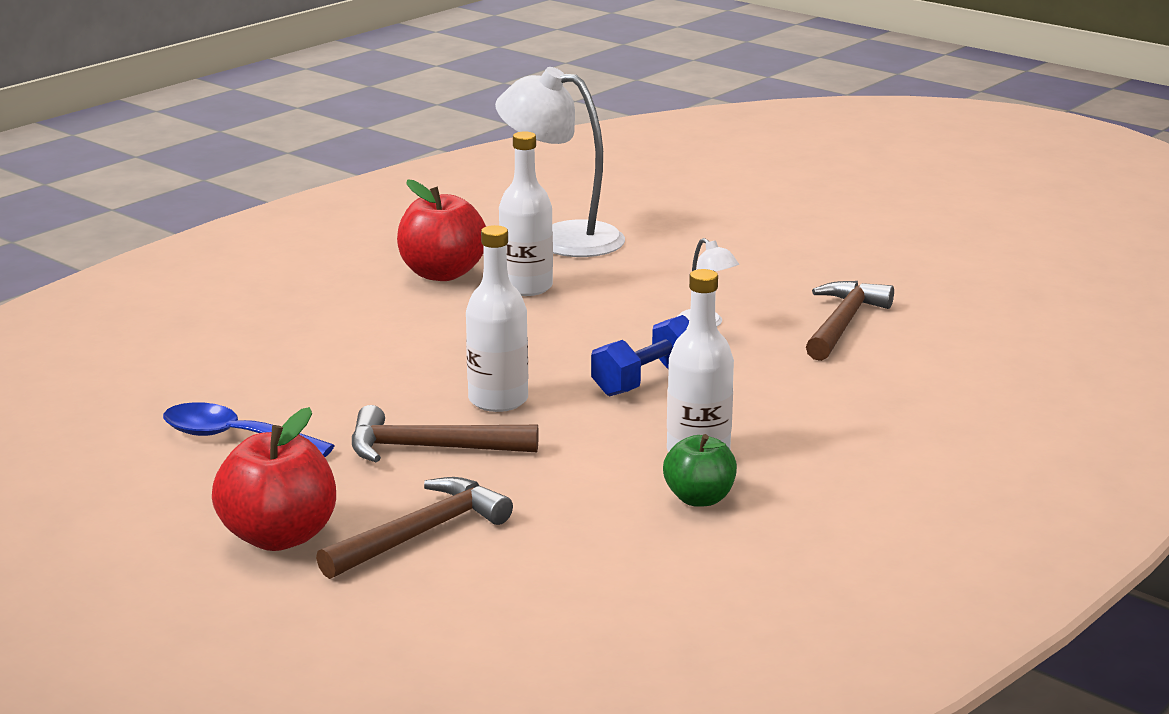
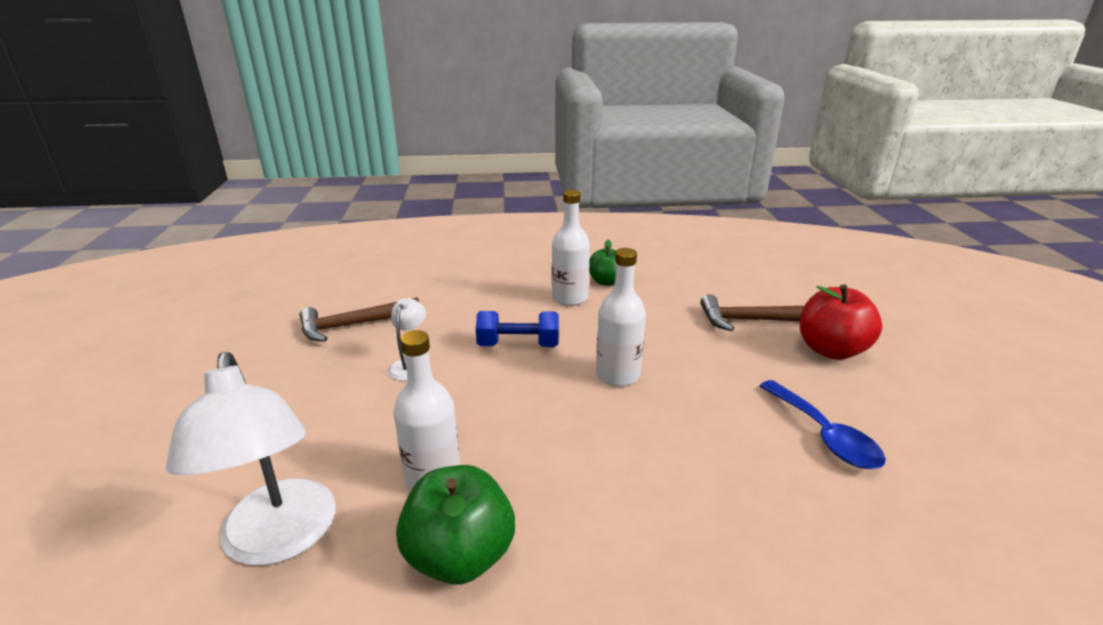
camera: 135 degrees left, 5 degrees up
brown hammer [352,405,539,462] -> none
red apple [397,179,486,281] -> green apple [396,465,515,585]

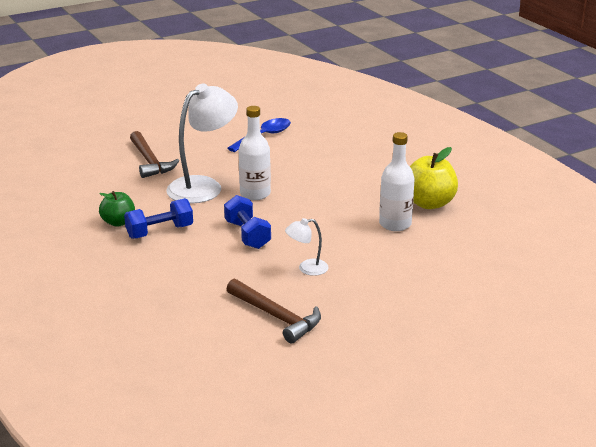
camera: 115 degrees left, 0 degrees up
white lamp [166,352,336,566] -> white lamp moved to [166,83,238,203]
green apple [396,465,515,585] -> yellow apple [410,147,458,209]
white bottle [552,190,590,306] -> blue dumbbell [124,198,193,239]
red apple [800,284,882,360] -> none

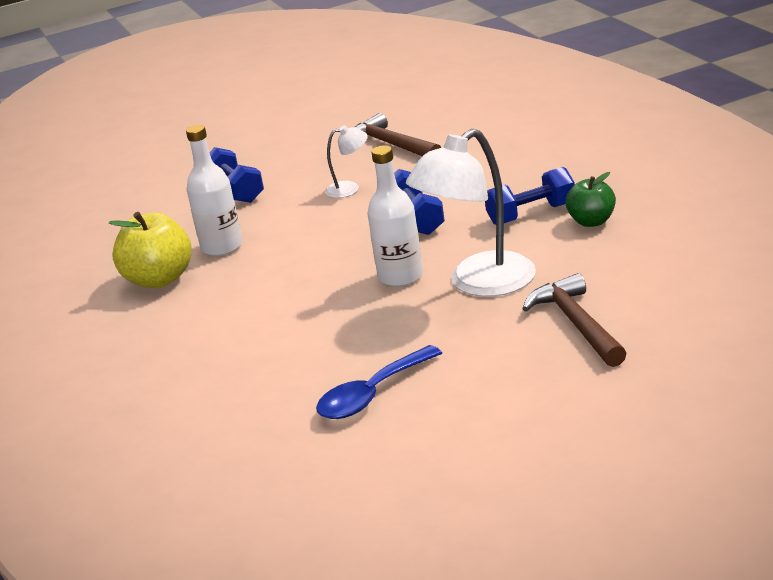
camera: 170 degrees left, 0 degrees up
none -> blue dumbbell [209,147,264,203]

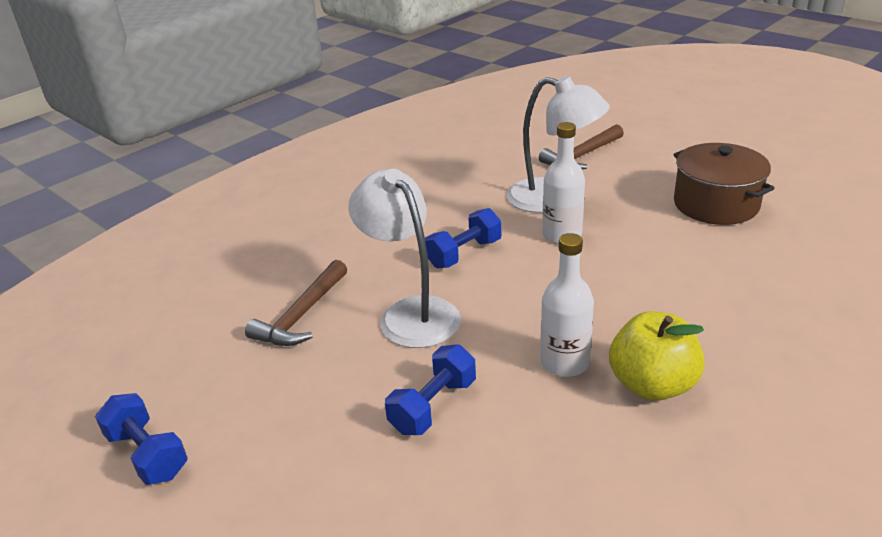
camera: 115 degrees left, 5 degrees up
blue spoon [316,345,442,419] -> brown pot [673,143,775,225]
white lamp [325,125,368,198] -> white lamp [348,169,461,348], size x2.12
blue dumbbell [485,167,575,225] -> blue dumbbell moved to [95,393,188,485]
green apple [566,172,616,227] -> none

